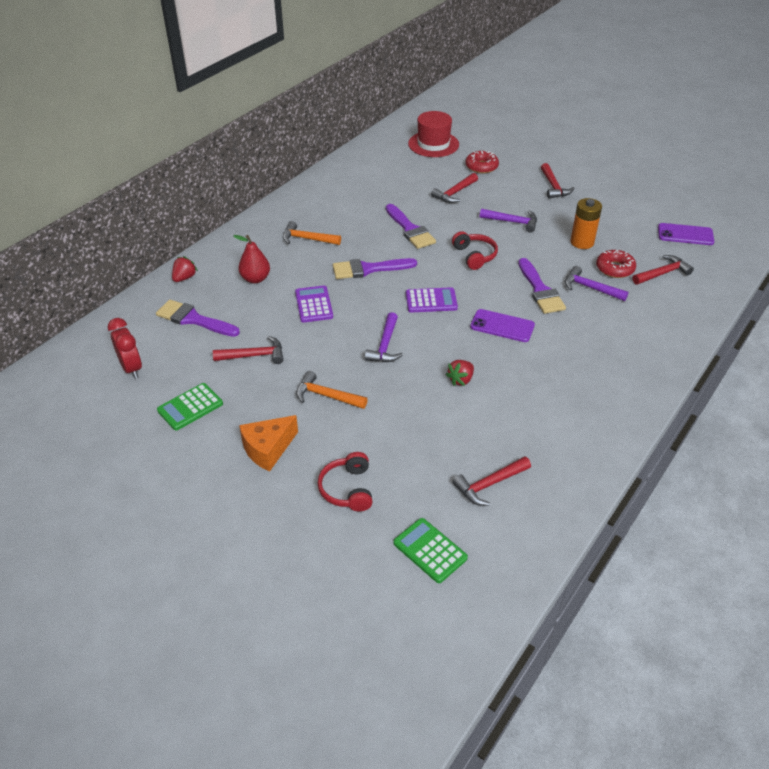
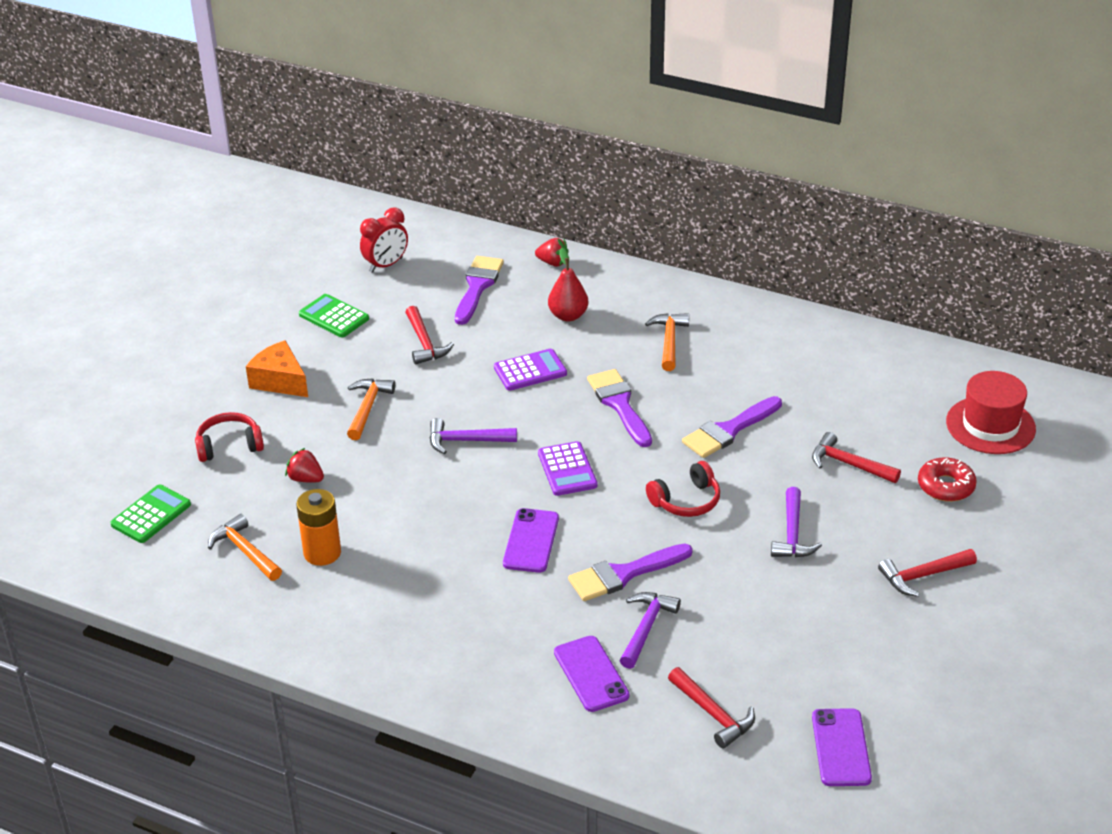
camera: 80 degrees right, 5 degrees down
red strawberry [446,360,474,386] -> red strawberry moved to [285,448,324,483]
red hammer [452,456,531,506] -> orange hammer [208,514,282,581]
orange battery [570,198,602,249] -> orange battery moved to [296,489,341,566]
red donut [596,250,636,278] -> none
none -> purple phone [554,636,630,712]

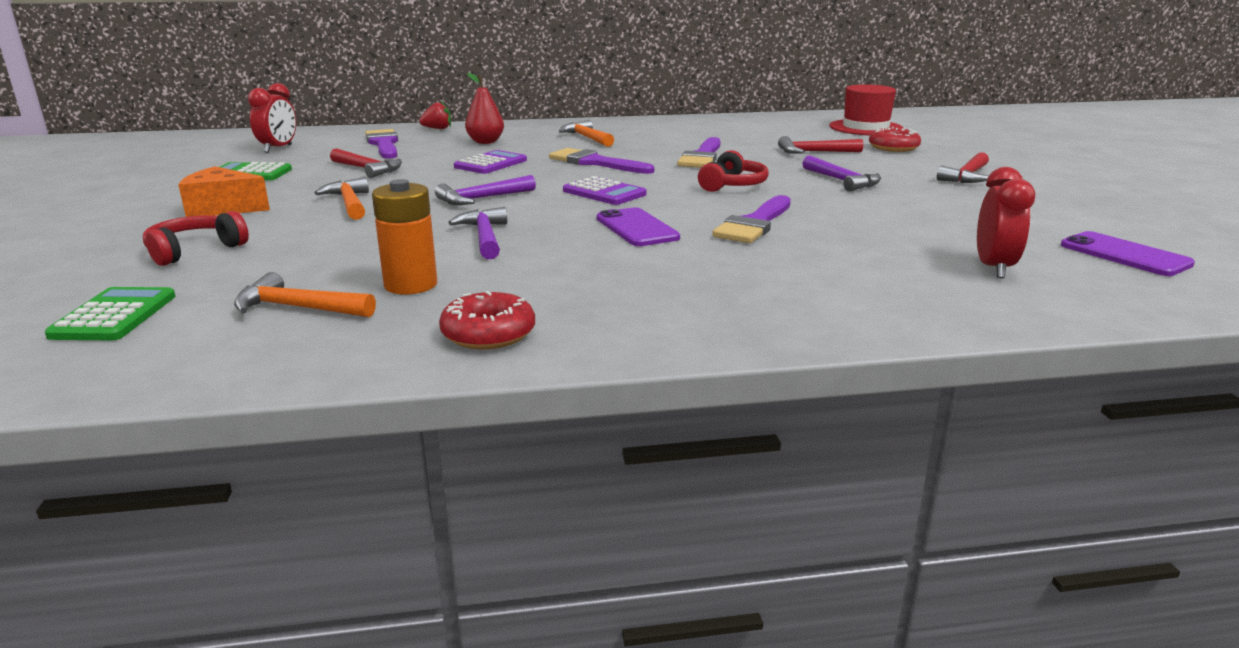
camera: 35 degrees left, 15 degrees down
red strawberry [285,448,324,483] -> none
purple phone [554,636,630,712] -> none
purple hammer [619,592,681,669] -> purple hammer moved to [448,207,507,259]
red hammer [668,667,755,749] -> red clock [977,167,1036,278]
none -> red donut [439,291,535,350]

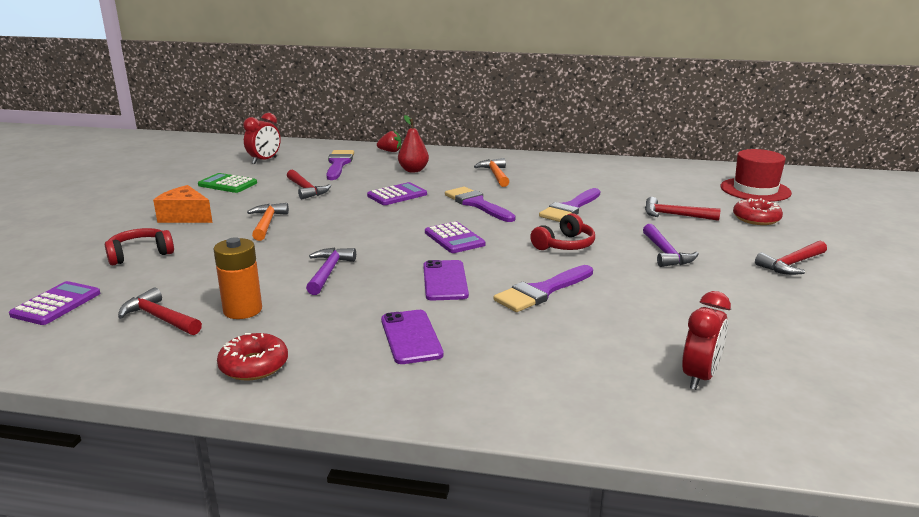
camera: 20 degrees right, 0 degrees up
green calculator [45,287,176,341] -> purple calculator [9,281,100,325]
orange hammer [234,272,376,317] -> red hammer [118,288,202,335]
purple hammer [435,175,536,205] -> none
purple phone [1061,231,1195,276] -> purple phone moved to [381,310,444,364]

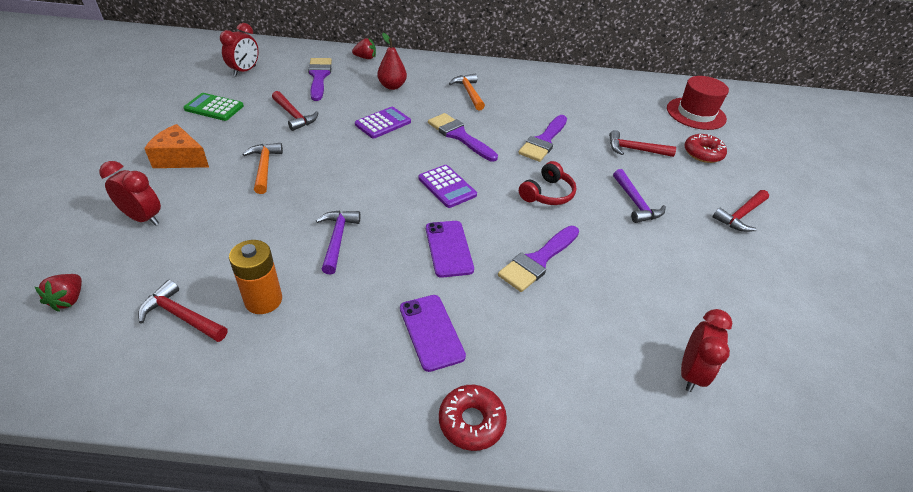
camera: 10 degrees left, 20 degrees up
purple calculator [9,281,100,325] -> red strawberry [35,274,82,312]
red headphones [105,228,174,265] -> red clock [99,161,161,226]
red donut [217,333,288,381] -> red donut moved to [439,385,507,451]

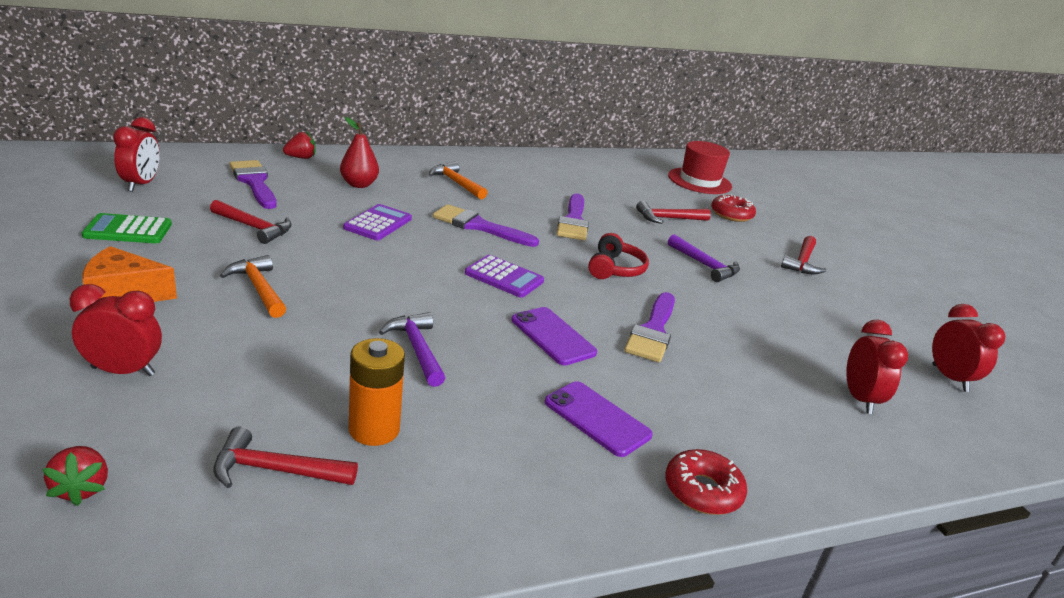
camera: 25 degrees left, 15 degrees down
none -> red clock [932,304,1005,392]

